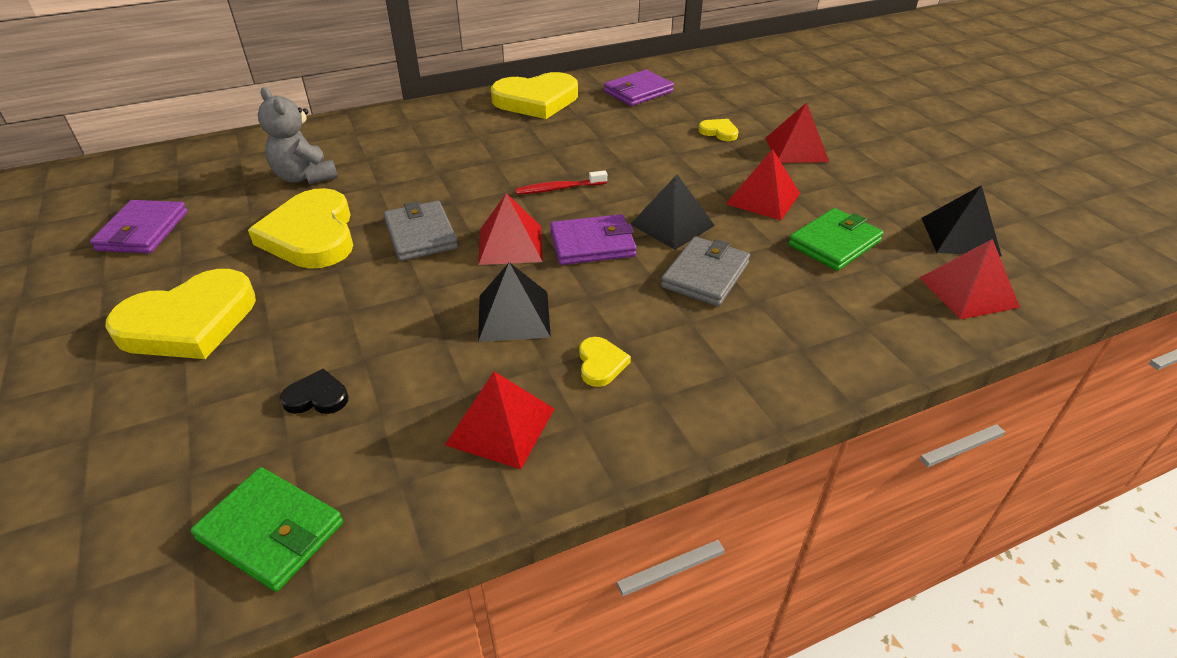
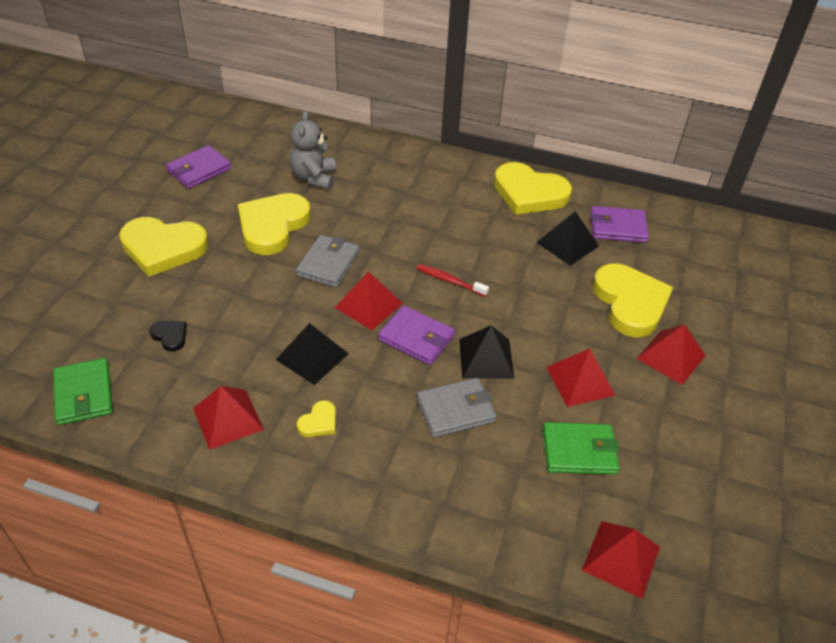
camera: 40 degrees right, 5 degrees up
yellow heart [698,119,739,141] -> yellow heart [592,264,673,337], size x2.30
black pyramid [922,185,1002,257] -> black pyramid moved to [536,211,599,266]

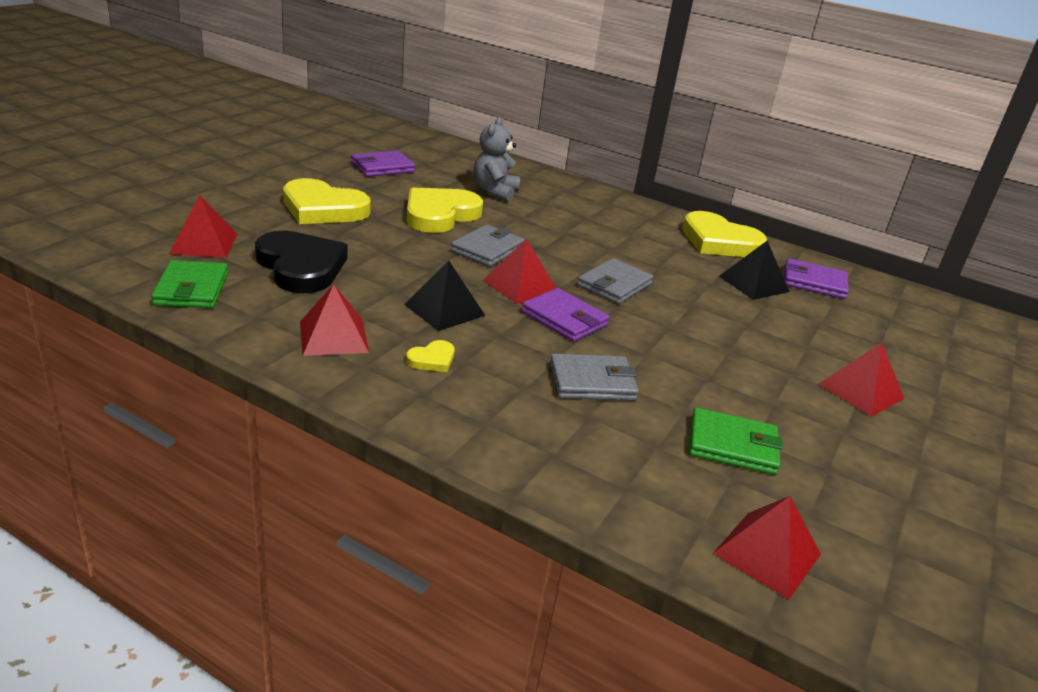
camera: 10 degrees right, 15 degrees down
black heart [149,321,187,352] -> black heart [255,231,348,293], size x2.30
red toothbrush [416,264,489,297] -> grey wallet [577,258,653,304]
black pyramid [459,325,514,379] -> none
red pyramid [546,348,616,407] -> red pyramid moved to [169,195,237,258]
yellow heart [592,264,673,337] -> none

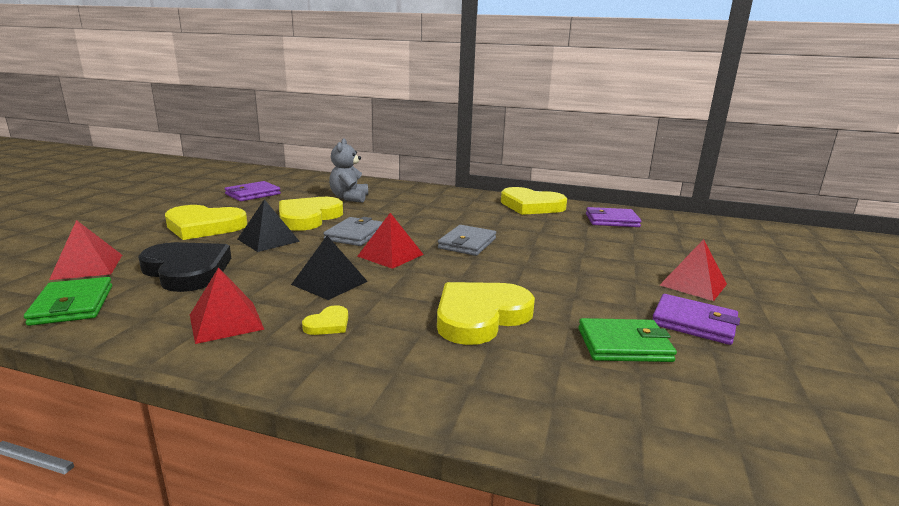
camera: 10 degrees left, 10 degrees down
purple wallet [522,288,610,342] -> purple wallet moved to [652,294,740,345]
grey wallet [550,354,639,401] -> yellow heart [437,282,535,345]
red pyramid [713,496,821,600] -> none
black pyramid [719,241,790,300] -> black pyramid moved to [238,199,300,252]

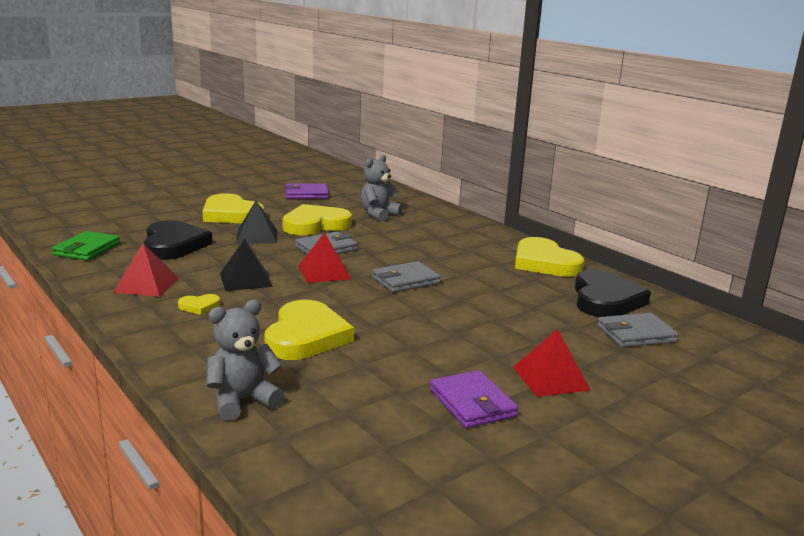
camera: 35 degrees right, 0 degrees up
red pyramid [49,220,122,280] -> none
yellow heart [437,282,535,345] -> yellow heart turned 105 degrees clockwise [264,300,354,360]
green wallet [578,318,677,362] -> none
purple wallet [586,207,641,227] -> black heart [575,269,651,317]
none -> grey teddy bear [207,300,284,421]
none -> grey wallet [597,313,679,348]

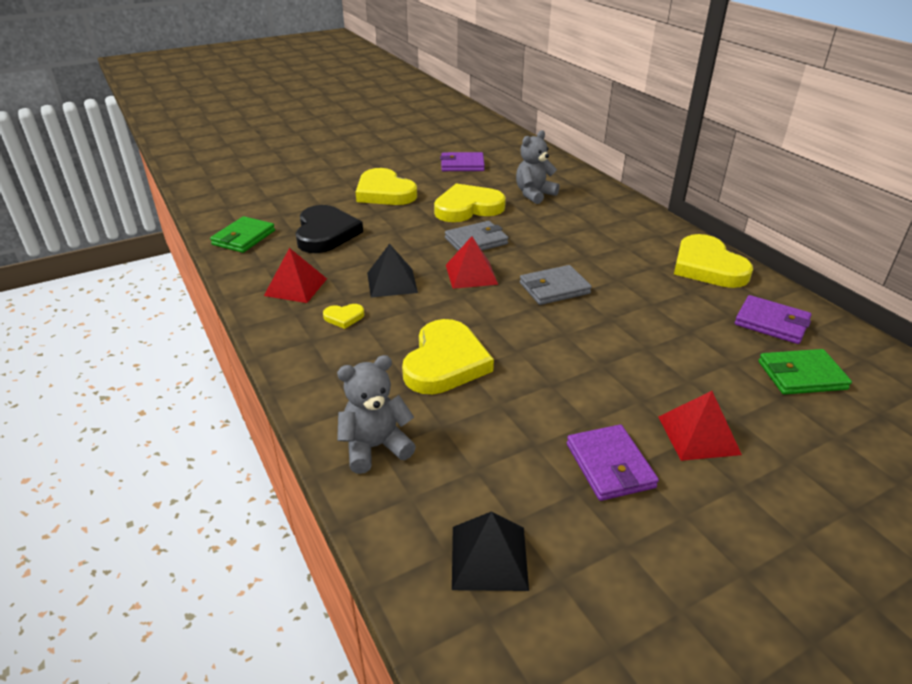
camera: 10 degrees right, 15 degrees up
black pyramid [236,201,277,244] -> black pyramid moved to [452,511,529,591]
black heart [575,269,651,317] -> purple wallet [735,295,812,344]
grey wallet [597,313,679,348] -> green wallet [758,349,852,395]

